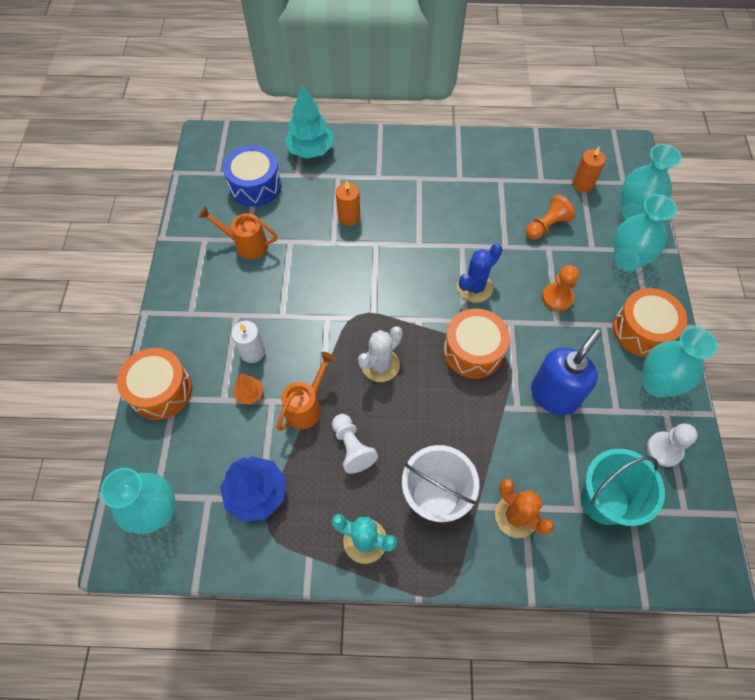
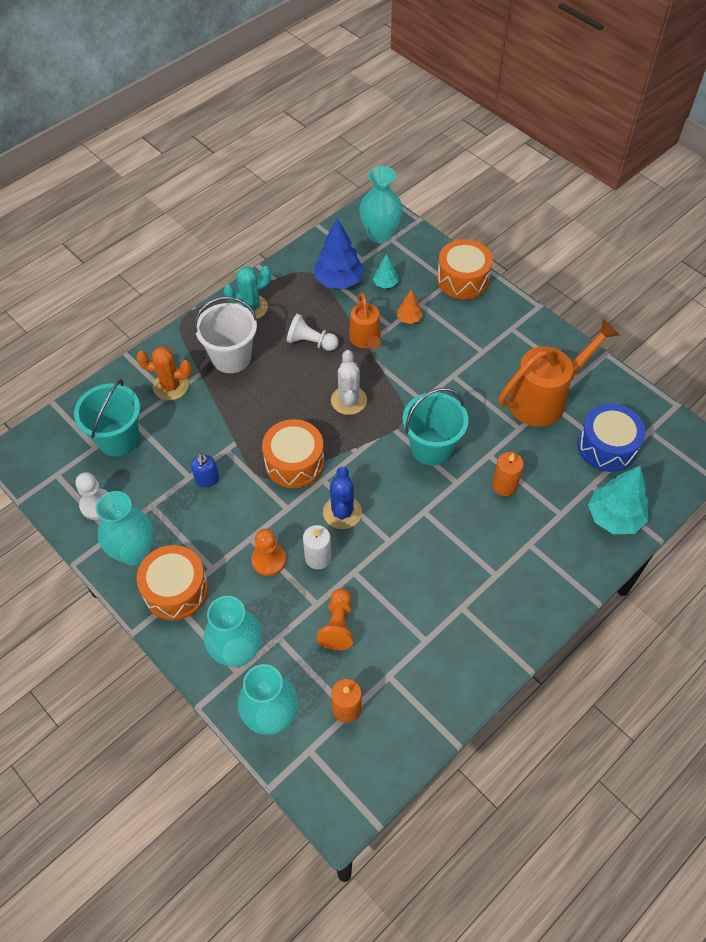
camera: 135 degrees right, 5 degrees down
orange watering can [198,206,277,259] -> orange watering can [499,319,620,427], size x1.69
white candle [231,321,265,363] -> white candle moved to [303,525,331,569]
blue soap dispenser [531,329,601,415] -> blue soap dispenser [191,453,219,487], size x0.50
none -> turquoise tree [373,254,398,289]
none -> turquoise bucket [403,388,469,466]

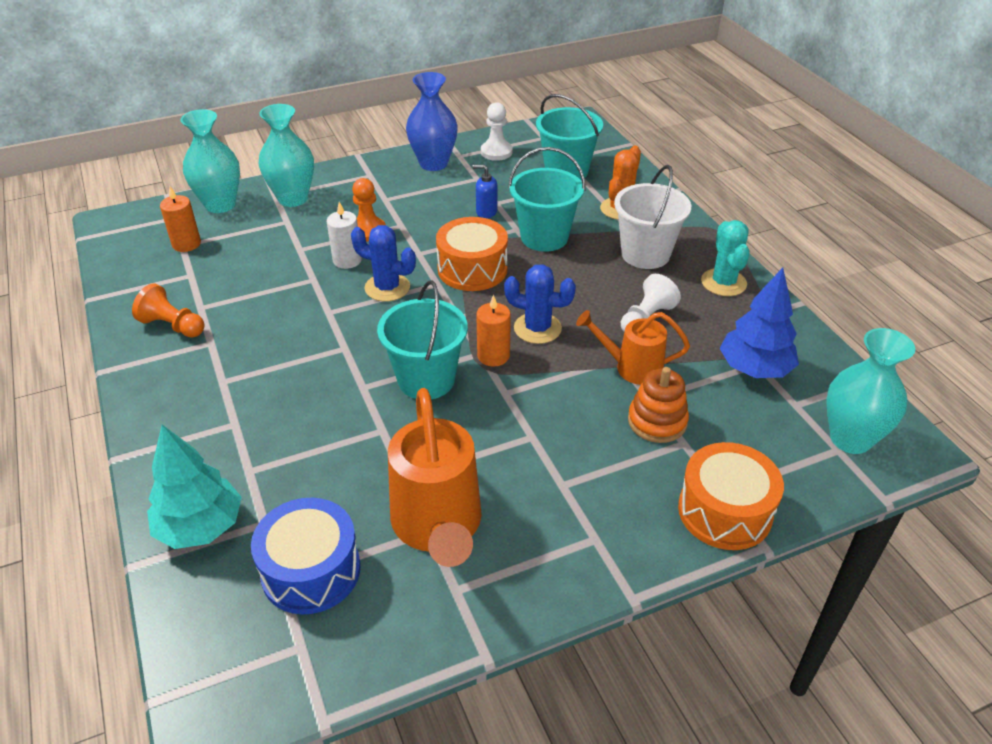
camera: 110 degrees right, 15 degrees down
turquoise vase [96,491,154,565] -> blue vase [406,72,458,171]
orange drum [137,545,208,620] -> none
orange pawn [317,589,354,650] -> orange pawn moved to [132,283,205,338]
white cactus [331,350,367,415] -> blue cactus [504,264,576,344]
turquoise tree [373,254,398,289] -> none
orange tree [397,289,423,324] -> orange stacking toy [628,367,689,443]
orange candle [492,452,524,496] -> orange candle moved to [476,295,511,367]
none -> turquoise bucket [508,147,585,251]

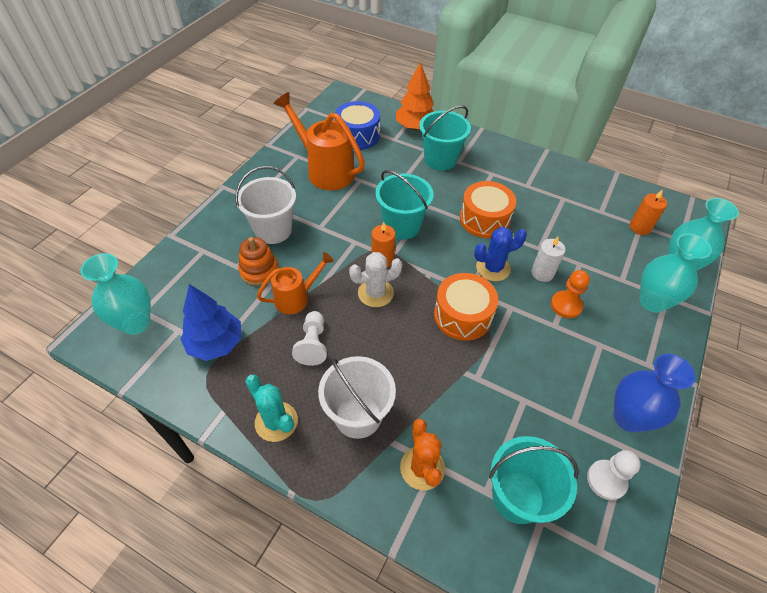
camera: 140 degrees right, 10 degrees up
orange pawn [132,283,205,338] -> none
turquoise tree [147,425,242,549] -> orange tree [396,62,434,130]
blue soap dispenser [473,165,497,218] -> none
blue cactus [504,264,576,344] -> white cactus [349,252,402,307]
turquoise bucket [508,147,585,251] -> turquoise bucket moved to [419,106,471,170]
orange drum [678,442,784,550] -> orange drum moved to [460,181,516,238]
none -> white bucket [235,166,296,244]

